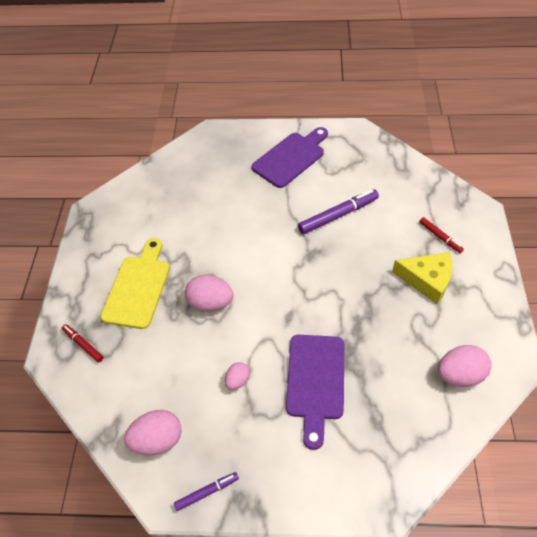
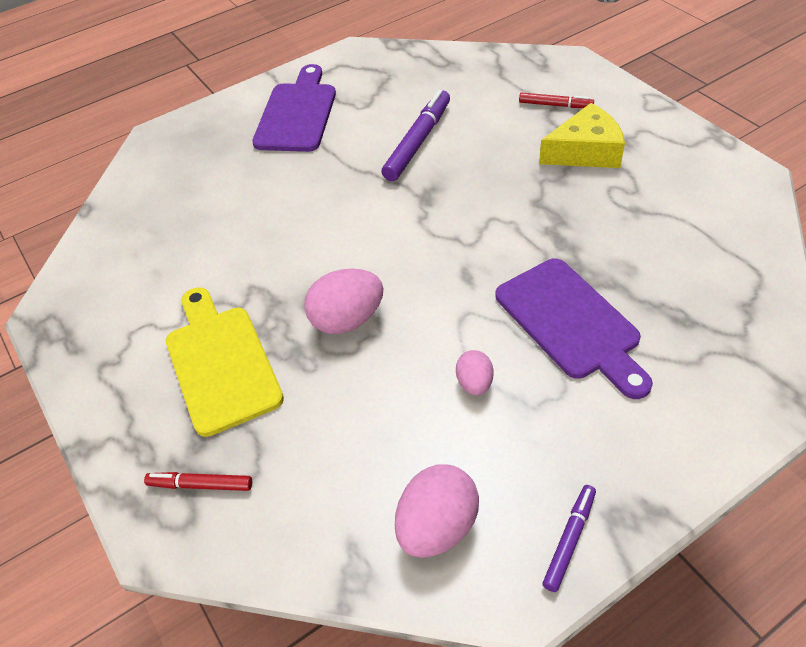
camera: 35 degrees left, 5 degrees down
pink egg [438,345,491,387] -> none

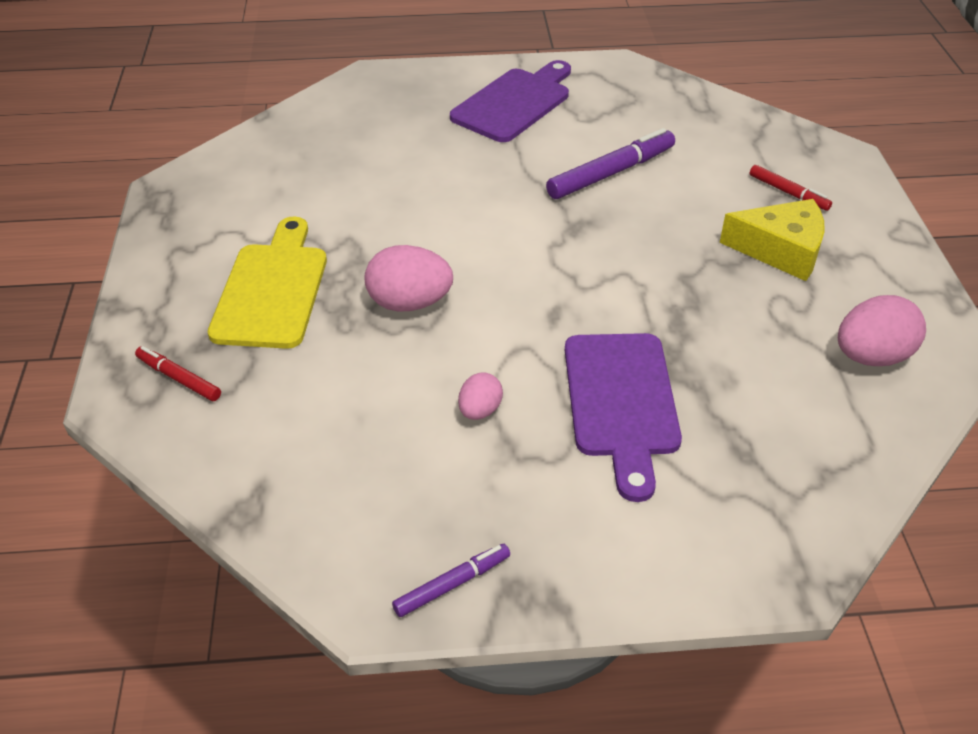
camera: 25 degrees right, 5 degrees down
pink egg [395,464,479,558] -> pink egg moved to [838,295,926,366]

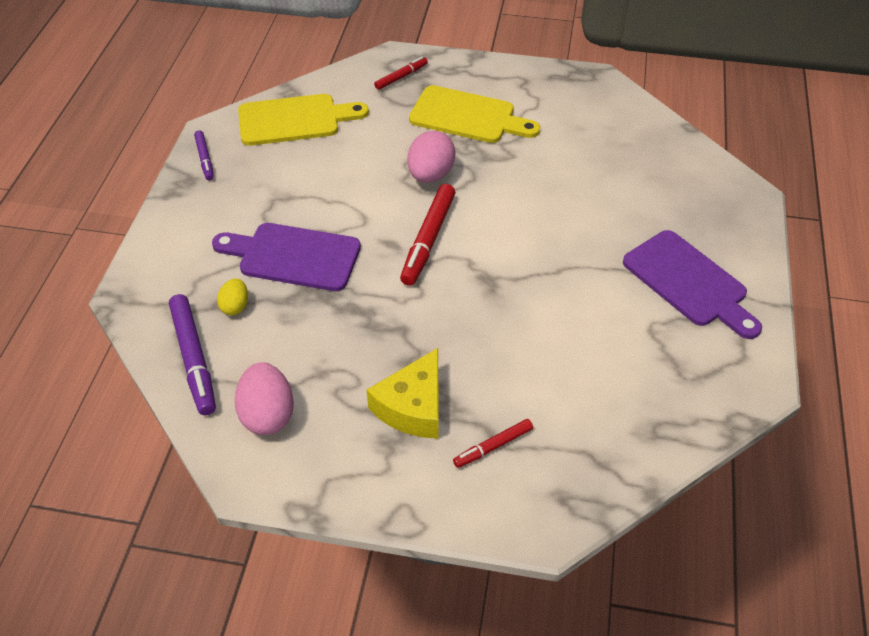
camera: 105 degrees right, 5 degrees up
pink egg [458,372,503,420] -> none
purple marker [546,128,675,199] -> purple marker moved to [169,294,216,415]
none -> yellow egg [217,279,248,315]
none -> yellow cutting board [238,94,369,146]
none -> red marker [400,184,455,286]

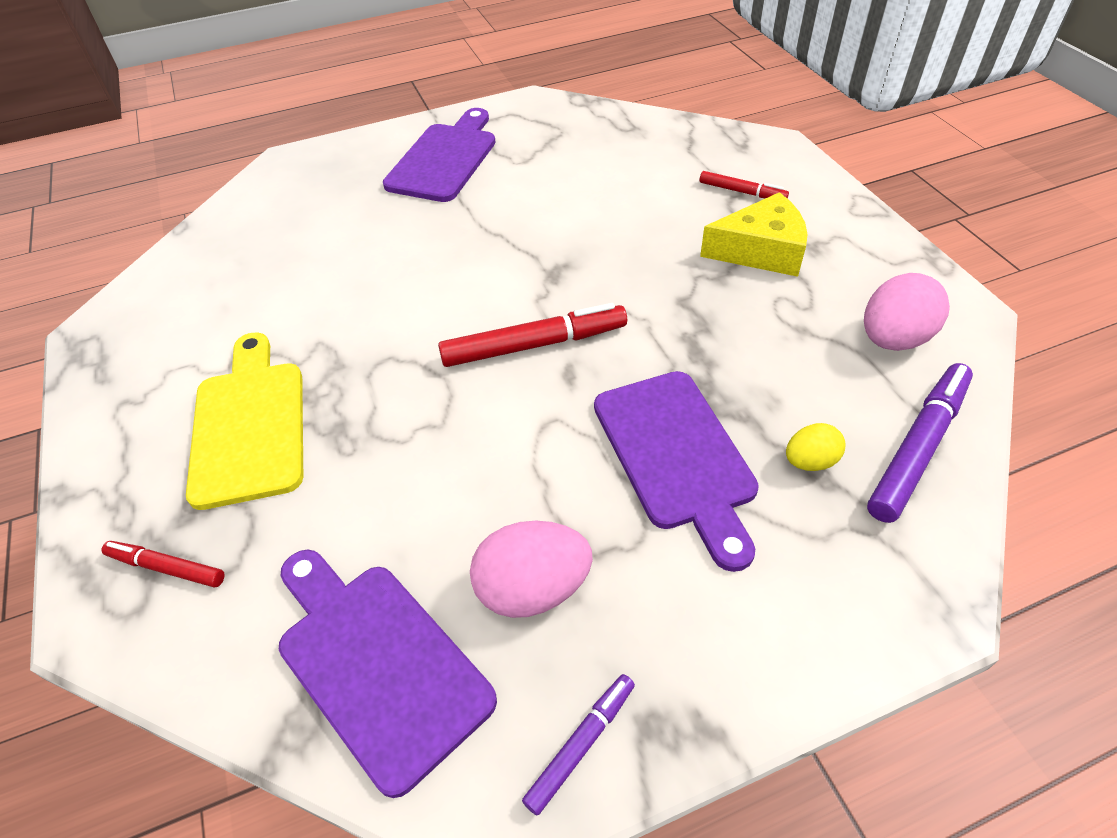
camera: 120 degrees left, 0 degrees up
yellow cutting board [238,94,369,146] -> purple cutting board [279,550,497,798]
pink egg [408,131,456,183] -> pink egg moved to [470,521,593,618]

